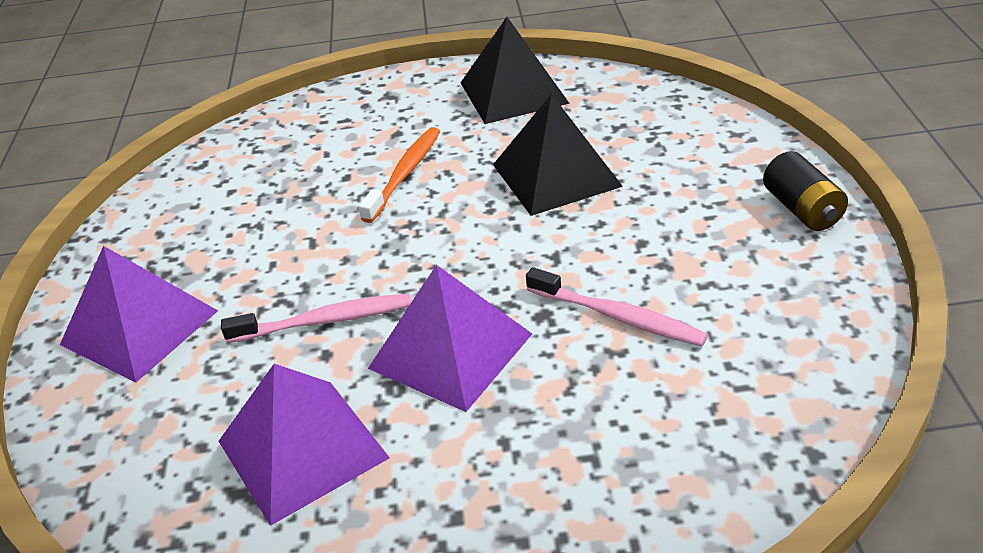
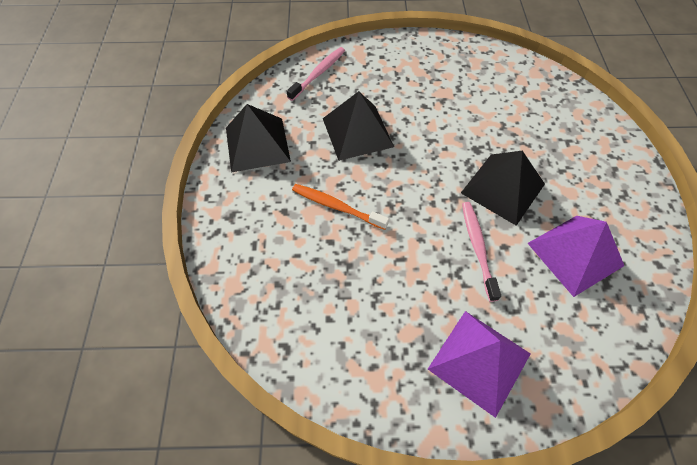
camera: 90 degrees left, 20 degrees up
purple pyramid [368,265,532,412] -> black pyramid [461,151,545,226]
pink toothbrush [526,267,708,346] -> pink toothbrush moved to [287,47,345,101]
black battery [763,151,848,231] -> none

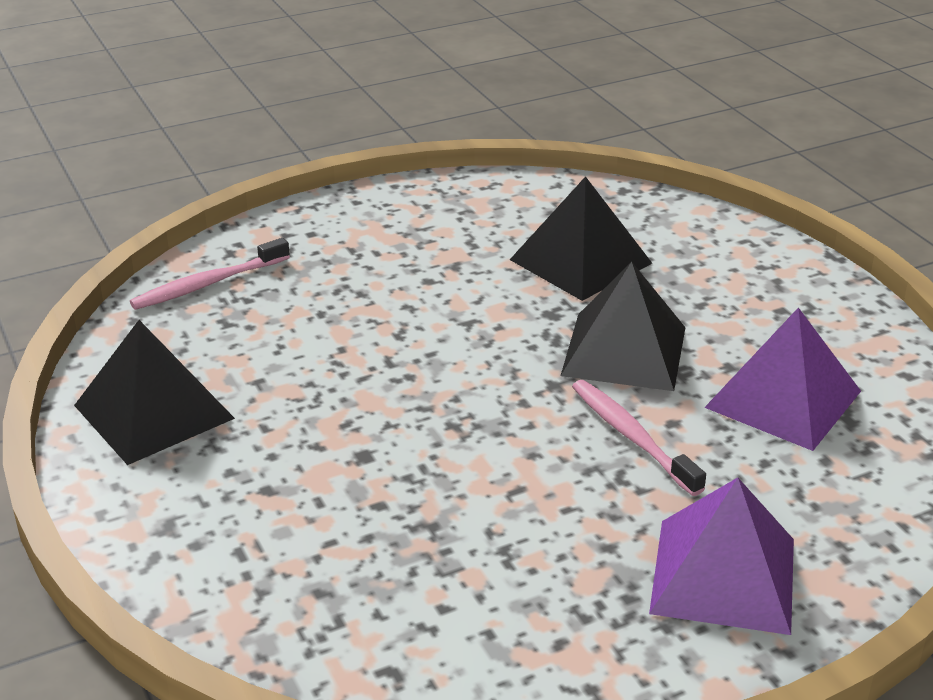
camera: 25 degrees left, 25 degrees down
pink toothbrush [287,47,345,101] -> pink toothbrush turned 135 degrees counterclockwise [130,238,290,310]
orange toothbrush [292,184,389,230] -> none
black pyramid [323,91,394,161] -> black pyramid moved to [510,176,652,301]

